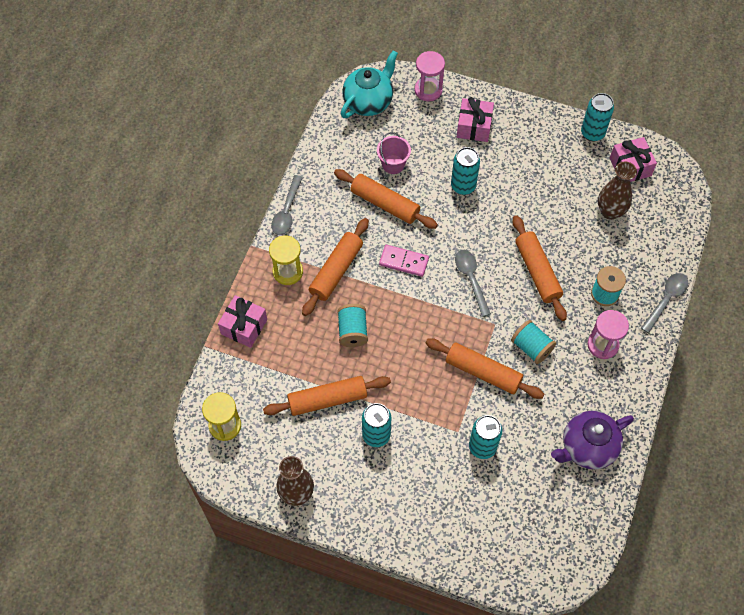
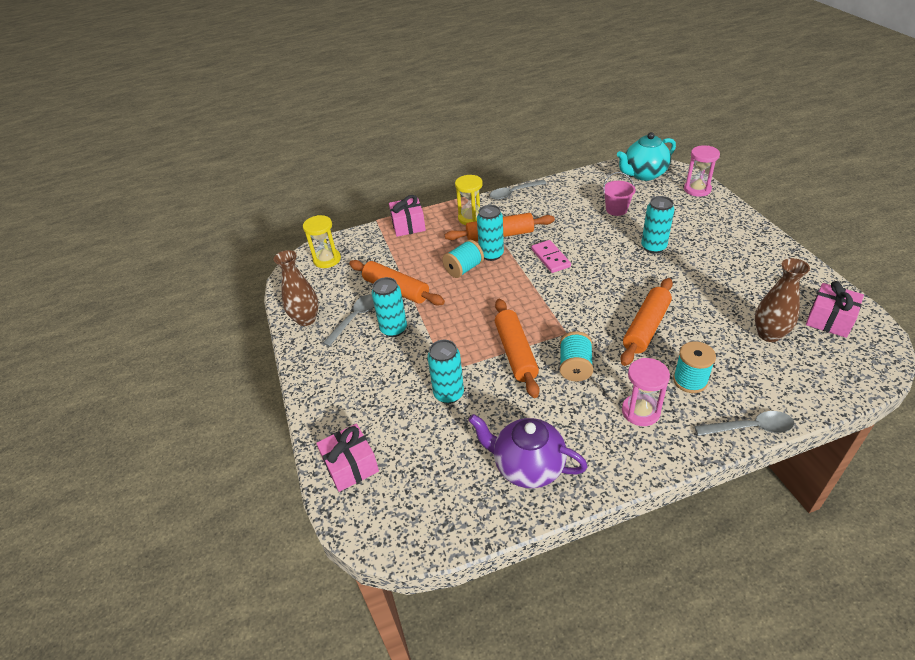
camera: 55 degrees right, 20 degrees down
orange rolling pin [334,169,438,229] -> none
turquoise teapot [341,50,398,118] -> turquoise teapot turned 150 degrees clockwise [617,132,676,181]
grey spoon [455,250,491,317] -> grey spoon moved to [323,294,374,347]
pink gift [457,97,494,142] -> pink gift moved to [316,424,379,492]
turquoise can [581,93,614,141] -> turquoise can moved to [477,205,504,261]

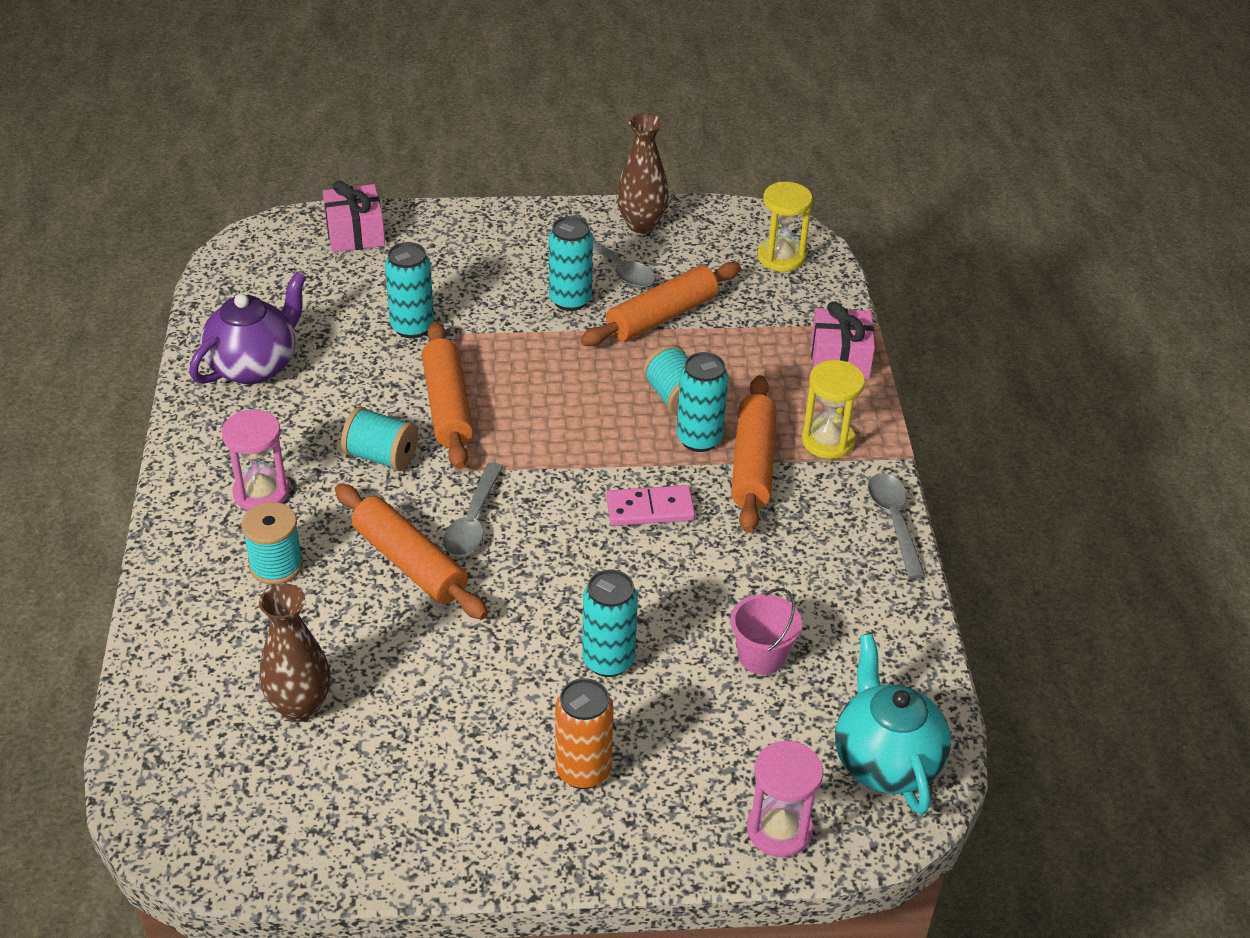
camera: 100 degrees right, 0 degrees up
orange rolling pin [495,299,540,398] -> orange rolling pin turned 75 degrees clockwise [422,321,473,469]
grey spoon [694,411,795,436] -> grey spoon moved to [443,462,503,556]
pink gift [806,281,864,338] -> none
none -> orange can [555,678,614,789]

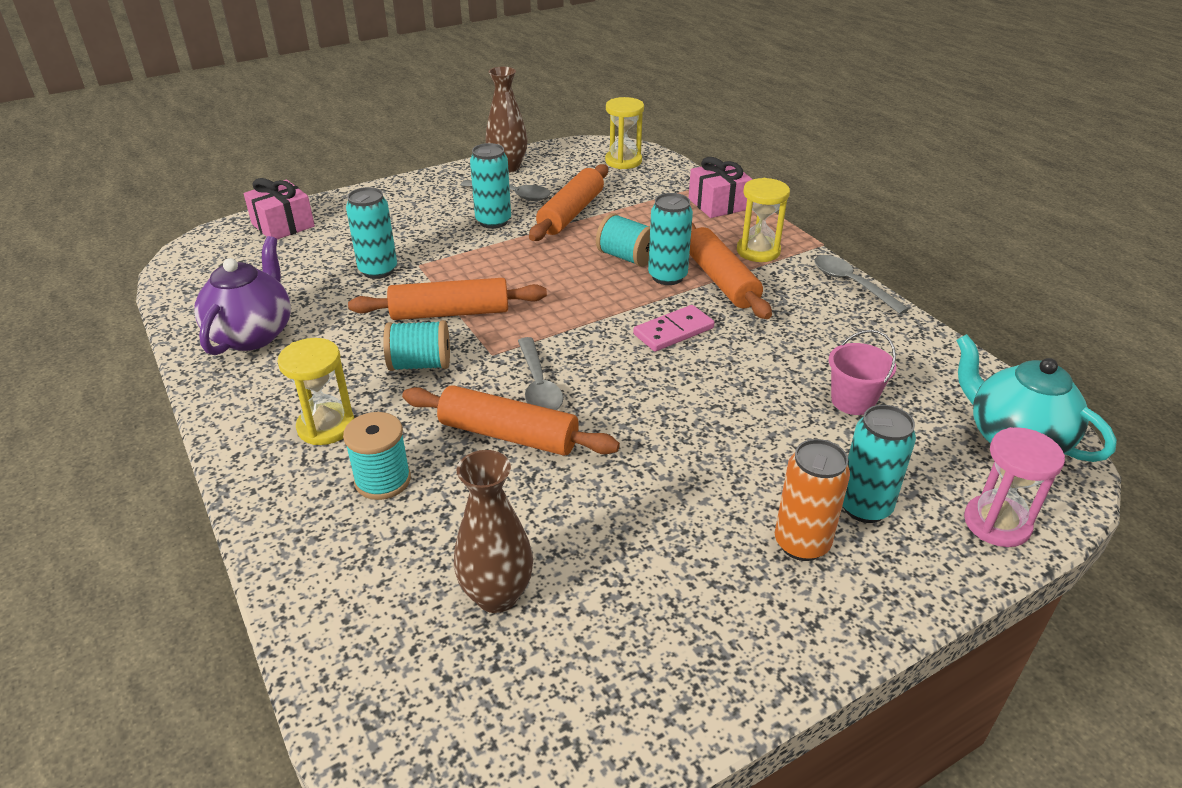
camera: 25 degrees left, 5 degrees down
pink hourglass [222,409,290,511] -> yellow hourglass [277,338,355,445]
orange rolling pin [422,321,473,469] -> orange rolling pin turned 60 degrees counterclockwise [348,278,547,320]
turquoise can [582,569,638,677] -> turquoise can moved to [842,405,916,523]

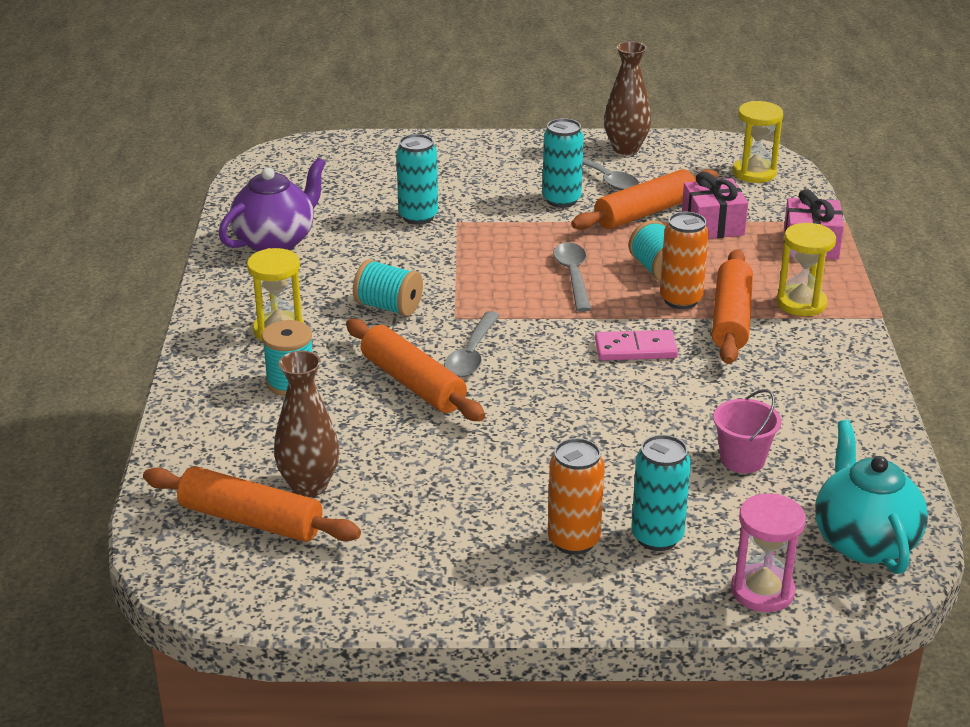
camera: 30 degrees right, 5 degrees down
pink gift [244,178,315,239] -> pink gift moved to [682,172,748,239]
orange rolling pin [348,278,547,320] -> orange rolling pin moved to [143,466,361,542]
turquoise can [648,193,693,285] -> orange can [660,212,709,309]
grey spoon [814,255,909,314] -> grey spoon moved to [553,243,591,312]

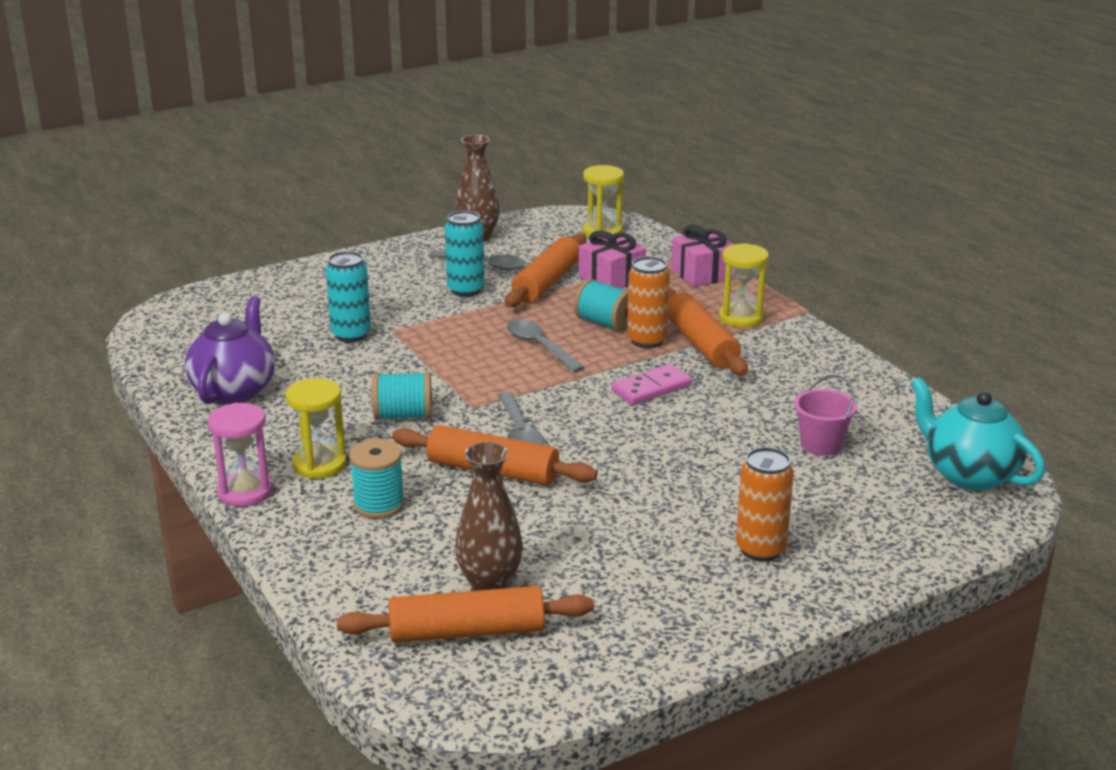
camera: 30 degrees left, 5 degrees down
turquoise can [631,435,691,551] -> none
pink hourglass [731,493,806,612] -> pink hourglass moved to [208,403,273,507]

